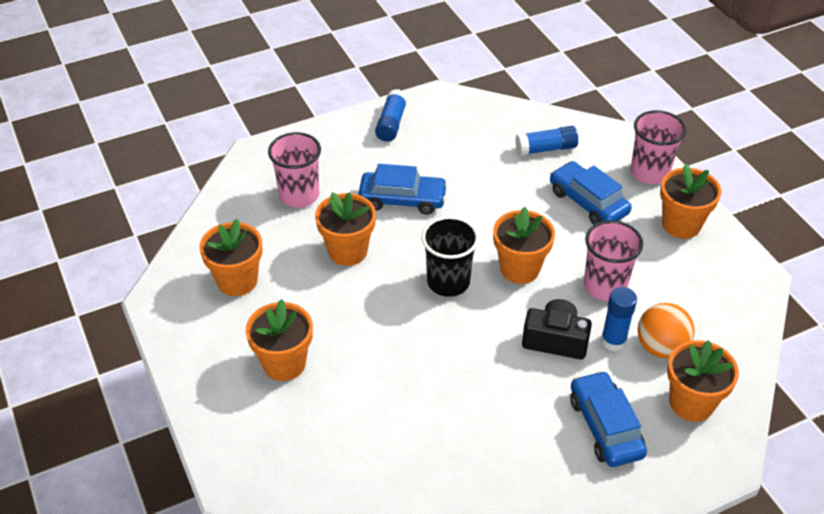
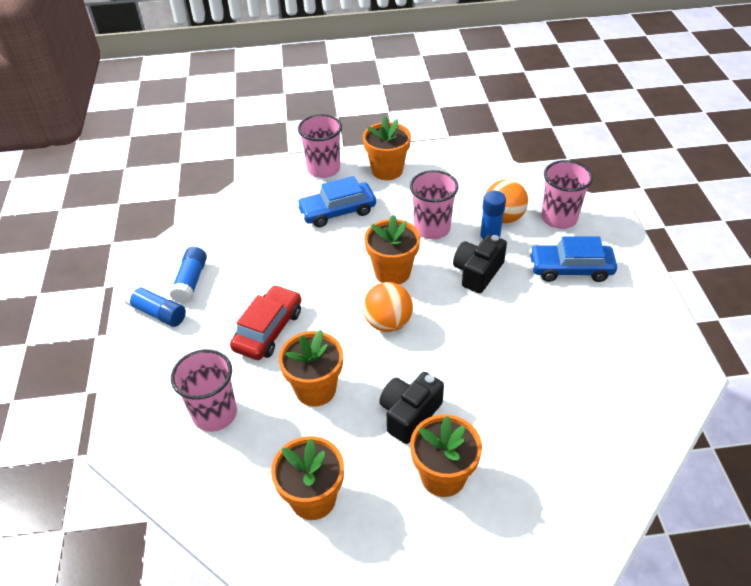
camera: 70 degrees left, 0 degrees up
blue car [358,164,448,215] -> red car [230,285,301,360]
black cup [422,216,479,297] -> orange ball [363,282,413,332]
blue glue stick [515,126,578,156] -> blue glue stick moved to [169,247,207,304]
orange flower pot [667,340,739,422] -> pink cup [541,160,593,229]
none -> black camera [379,372,444,444]

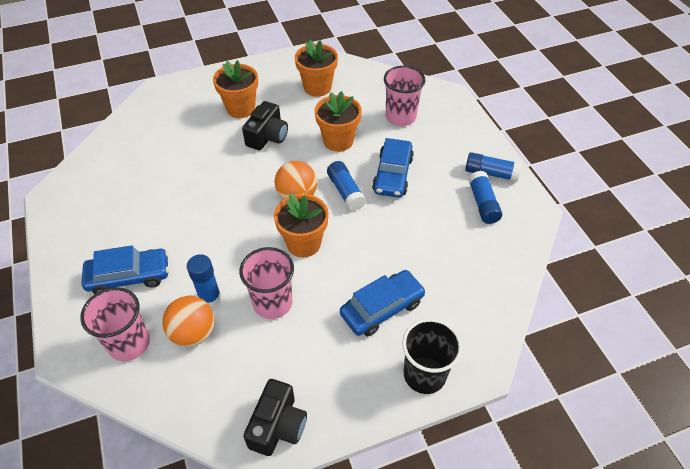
camera: 165 degrees right, 5 degrees up
red car [230,285,301,360] -> blue car [372,138,414,197]
pink cup [298,114,342,178] -> black cup [402,318,462,394]
orange flower pot [363,116,411,180] -> none
black camera [453,234,507,294] -> black camera moved to [243,379,307,456]
none -> blue glue stick [327,161,366,211]

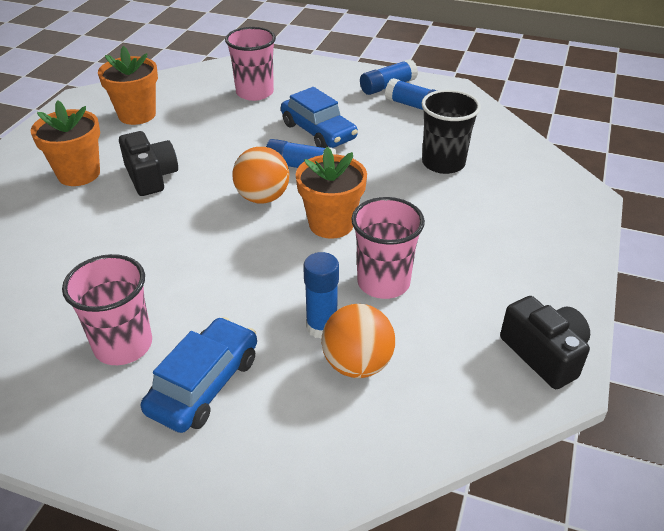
camera: 50 degrees left, 10 degrees down
pink cup [80,287,150,361] -> pink cup moved to [62,254,152,365]
orange flower pot [315,91,362,152] -> none
blue car [340,270,426,336] -> none
black cup [402,318,462,394] -> black cup moved to [421,90,481,174]

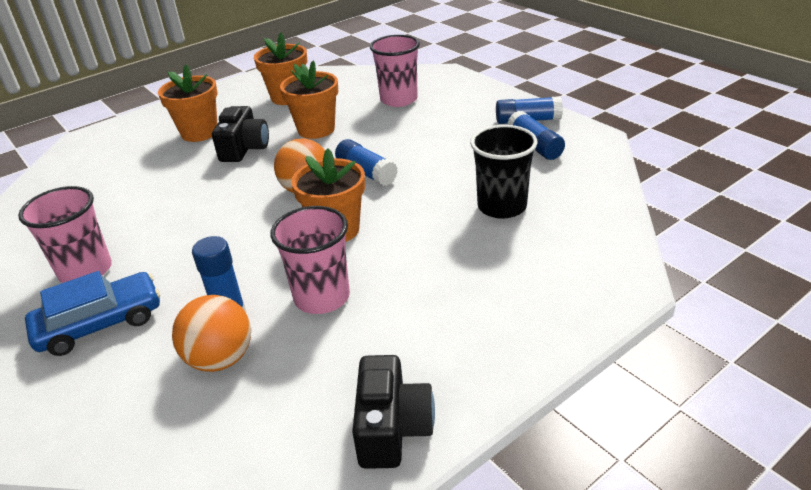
camera: 35 degrees right, 5 degrees down
blue car [281,87,358,148] -> none
none -> orange flower pot [280,61,338,139]

